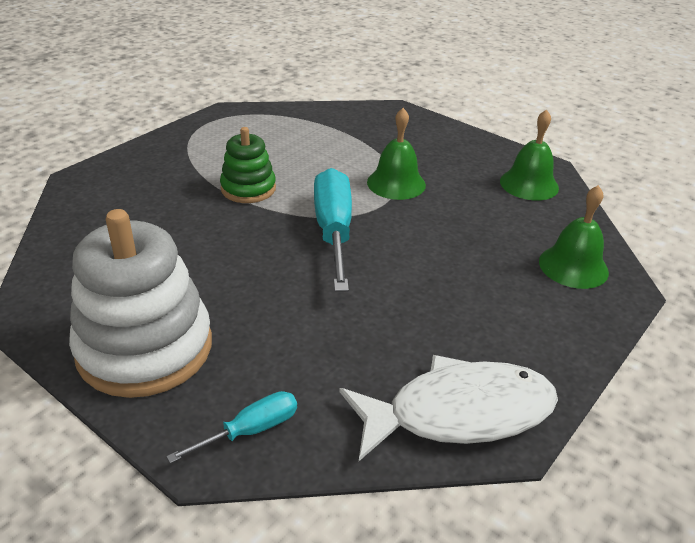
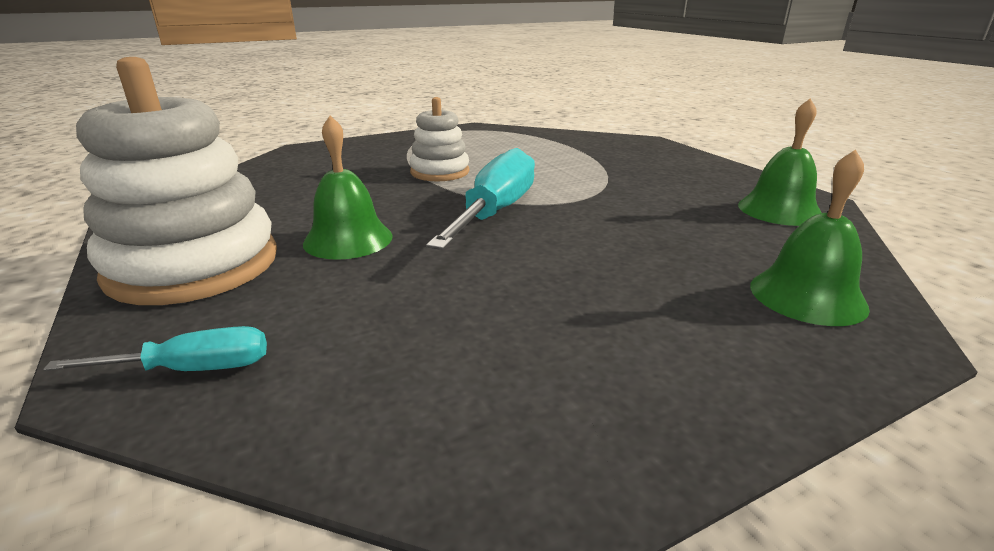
camera: 25 degrees right, 10 degrees down
green stacking toy [220,127,276,203] -> white stacking toy [410,97,469,181]
white fish [339,355,558,461] -> none
green bell [367,108,426,200] -> green bell moved to [303,116,393,260]

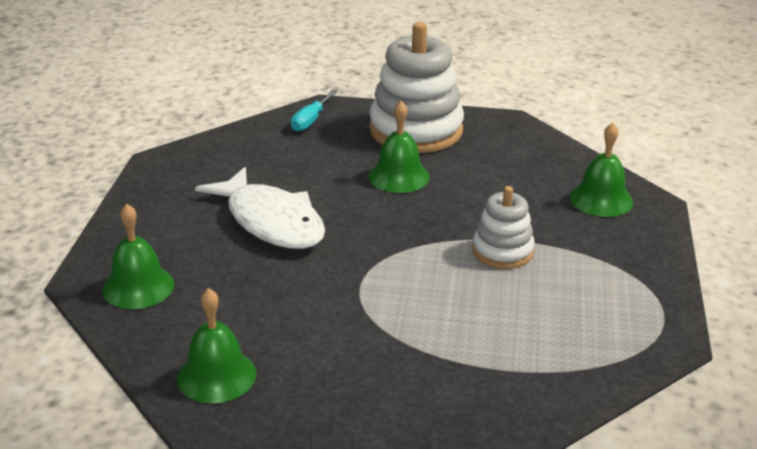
camera: 125 degrees right, 5 degrees up
turquoise screwdriver [426,148,535,250] -> none
none -> white fish [195,167,325,249]
none -> green bell [570,123,633,217]

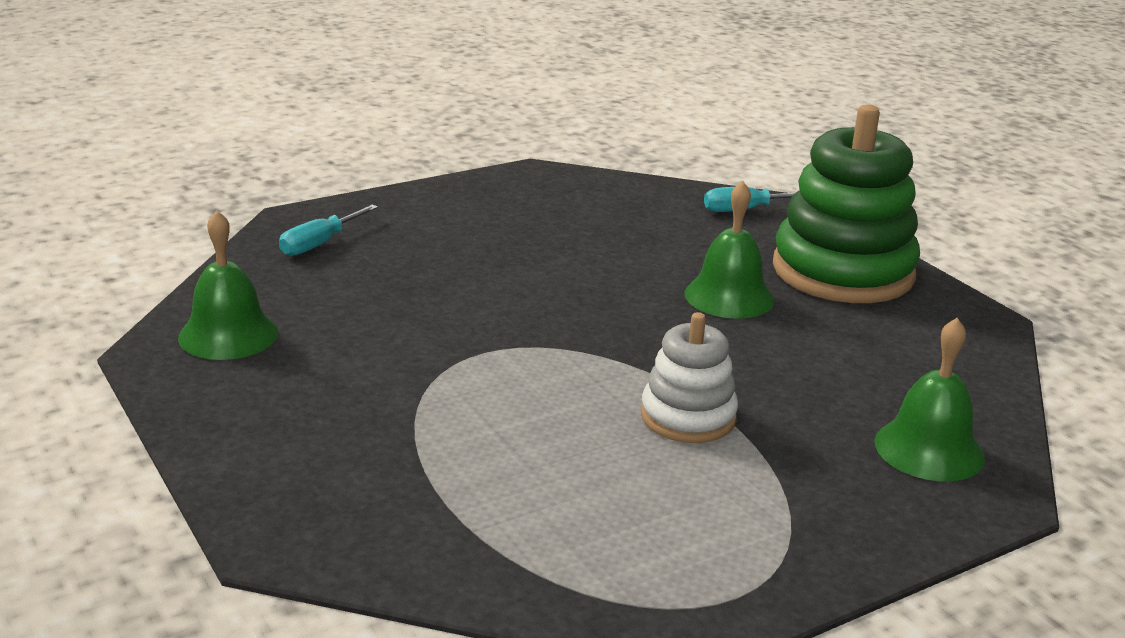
camera: 50 degrees right, 5 degrees down
green bell [102,204,174,309] -> turquoise screwdriver [279,204,378,256]
white fish [195,167,325,249] -> none
white stacking toy [369,22,464,153] -> green stacking toy [773,104,920,303]

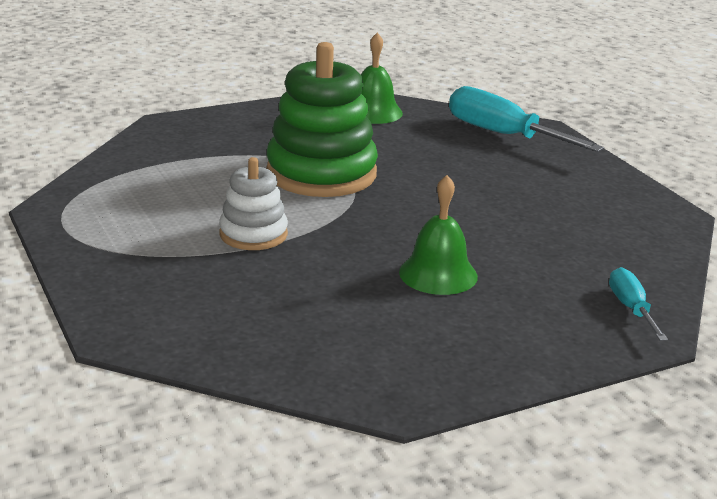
camera: 95 degrees right, 0 degrees up
turquoise screwdriver [279,204,378,256] -> turquoise screwdriver [449,86,604,152], size x1.88
green stacking toy [773,104,920,303] -> green stacking toy moved to [266,42,378,197]
green bell [875,318,985,481] -> none

